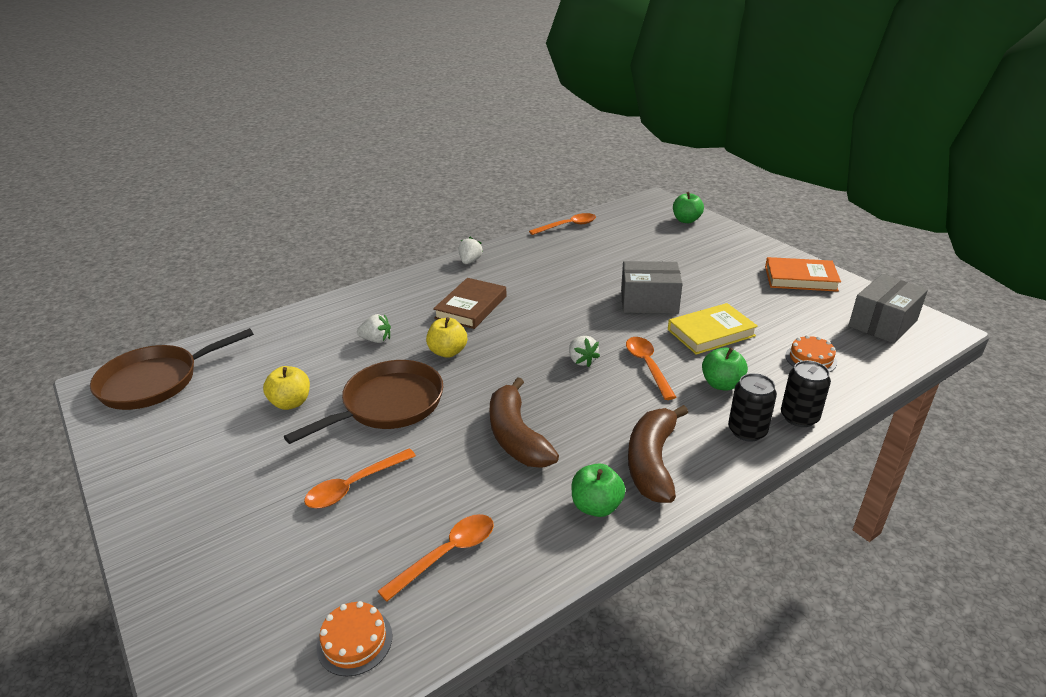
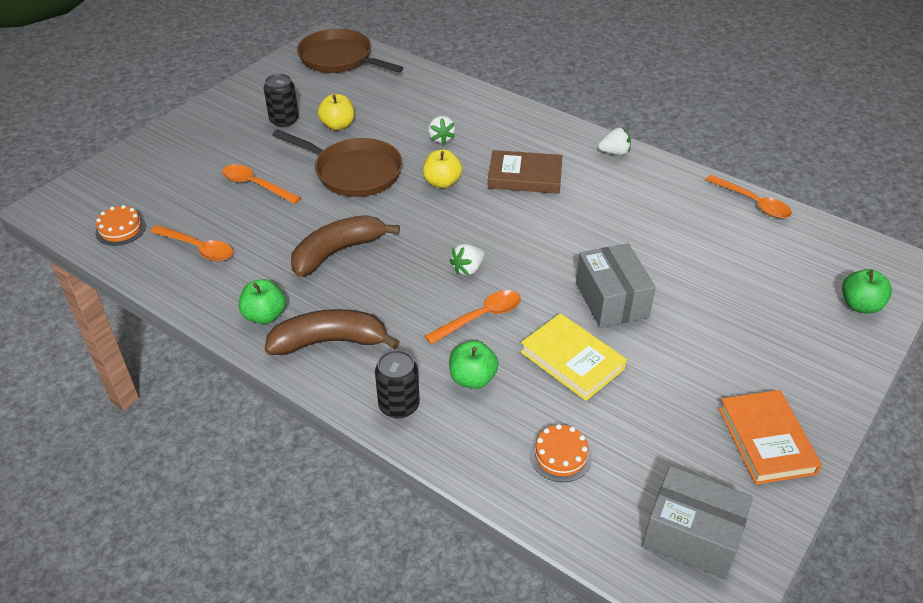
camera: 70 degrees right, 10 degrees up
black can [781,360,831,427] -> black can moved to [264,74,299,127]

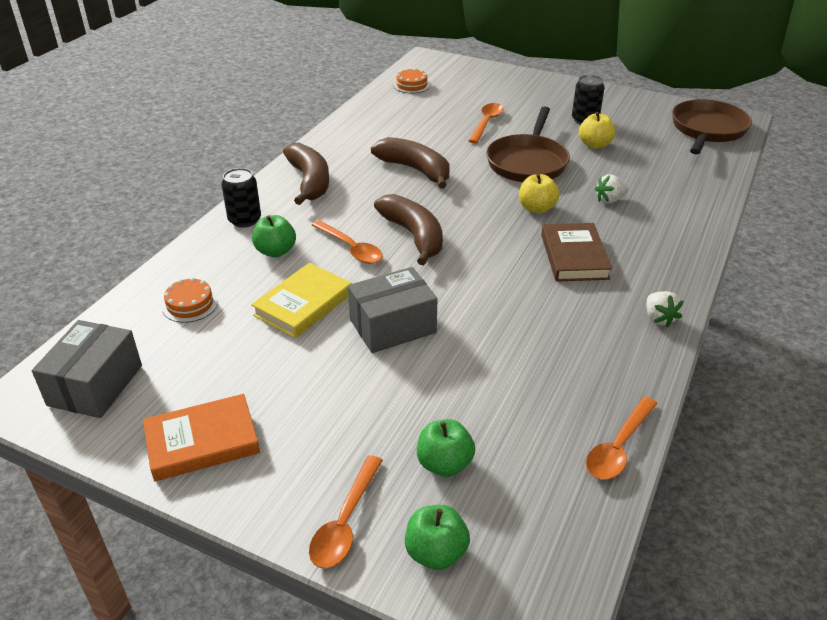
camera: 80 degrees right, 5 degrees down
orange spoon [151,225,233,261] -> orange spoon moved to [309,455,383,568]
green apple [239,279,286,324] -> green apple moved to [417,419,475,477]
white strawberry [450,244,485,275] -> brown banana [374,194,443,265]

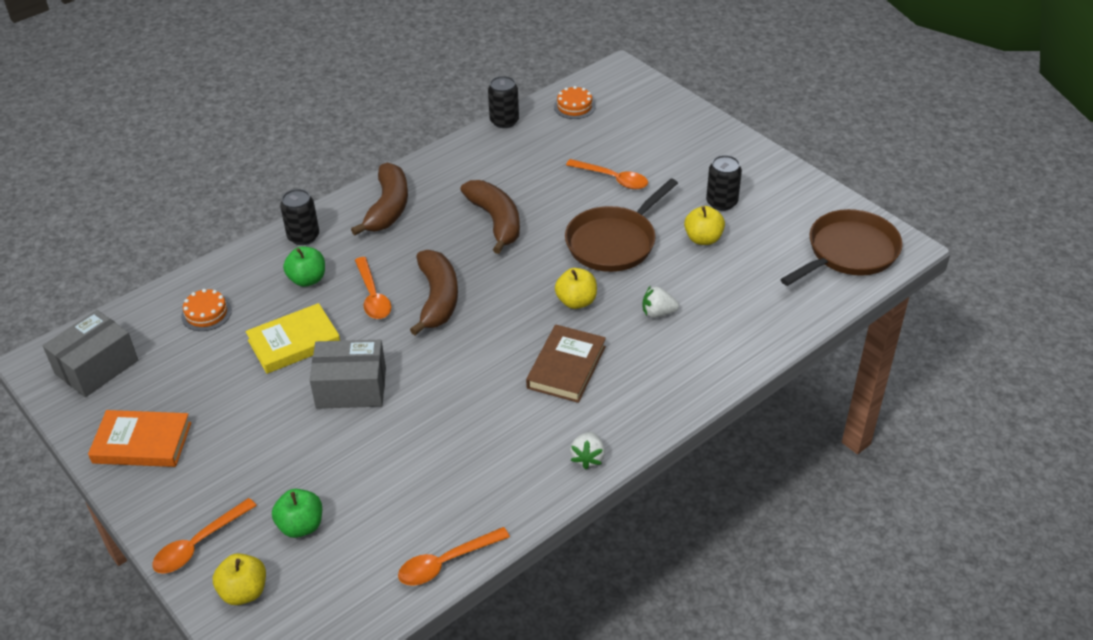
camera: 25 degrees right, 5 degrees up
green apple [405,505,470,570] -> yellow apple [213,553,266,605]
orange spoon [468,103,504,143] -> orange spoon turned 75 degrees clockwise [566,159,648,189]
none -> black can [488,76,519,128]

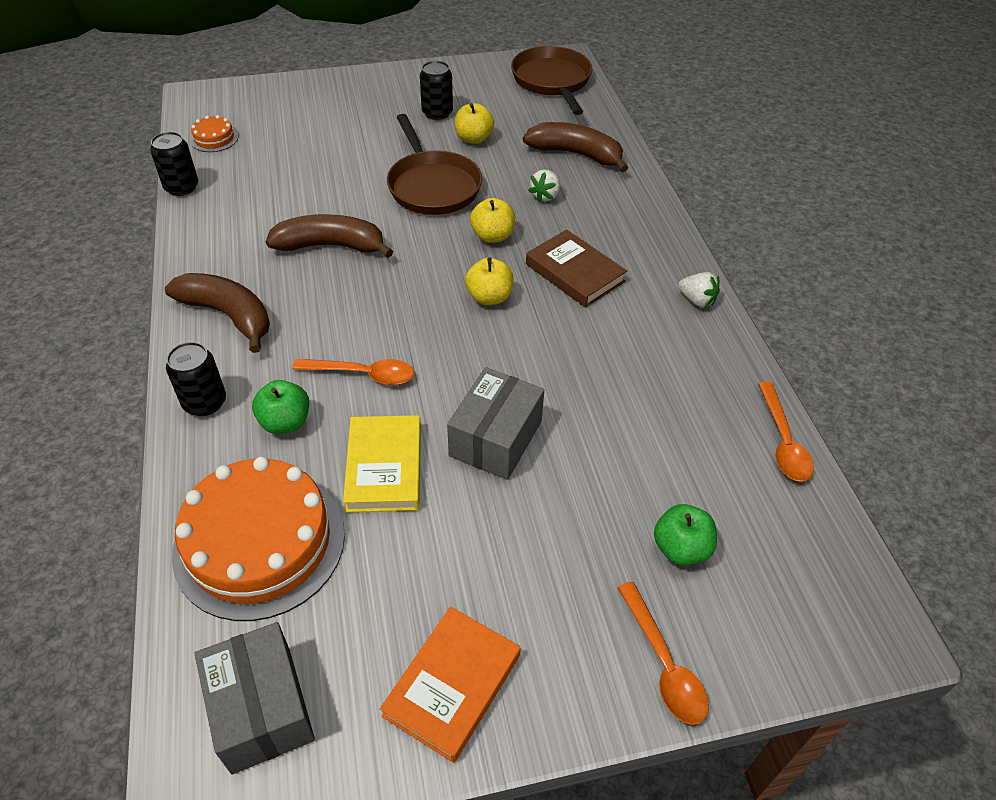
camera: 65 degrees left, 5 degrees up
orange cake [181,289,232,331] -> orange cake [172,457,345,621], size x2.34
yellow apple [213,553,266,605] -> yellow apple moved to [465,258,514,305]
brown banana [410,250,458,335] -> brown banana moved to [523,122,628,172]
orange spoon [566,159,648,189] -> none

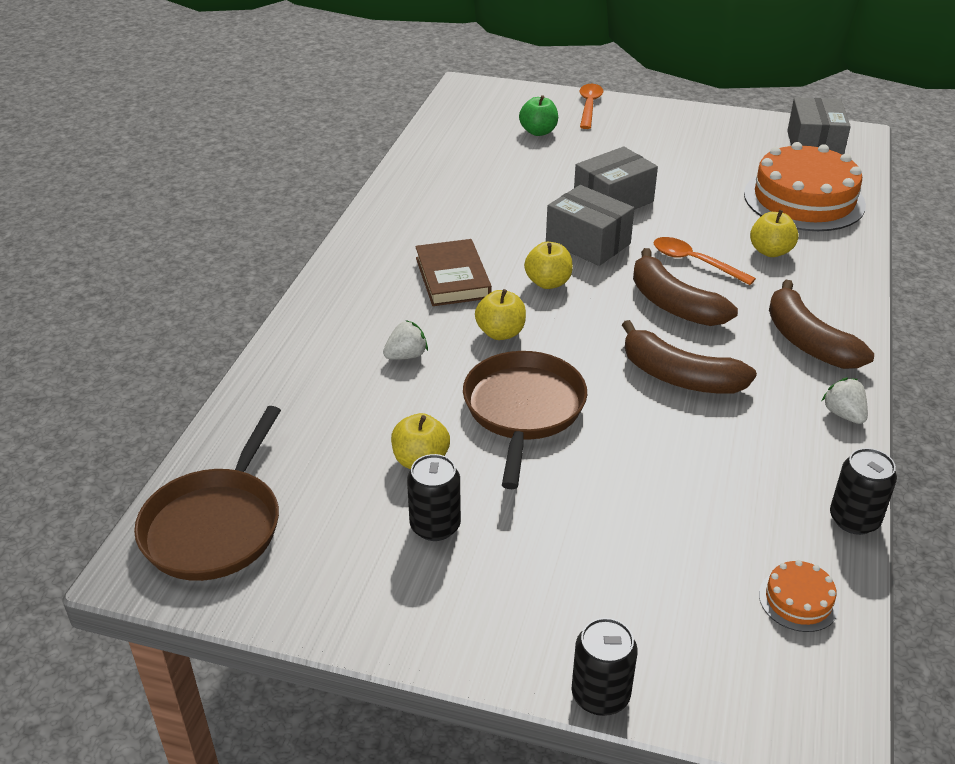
camera: 150 degrees left, 10 degrees down
black can [166,342,226,416] -> black can moved to [572,618,638,716]
green apple [252,380,309,434] -> yellow apple [750,210,799,257]
yellow book [343,415,421,512] -> none
orange book [380,607,521,763] -> none
brown banana [523,122,628,172] -> brown banana moved to [633,248,738,326]
white strawberry [678,272,720,307] -> white strawberry moved to [822,377,868,424]
orange spoon [758,382,814,482] -> none
none -> grey box [546,185,634,266]

